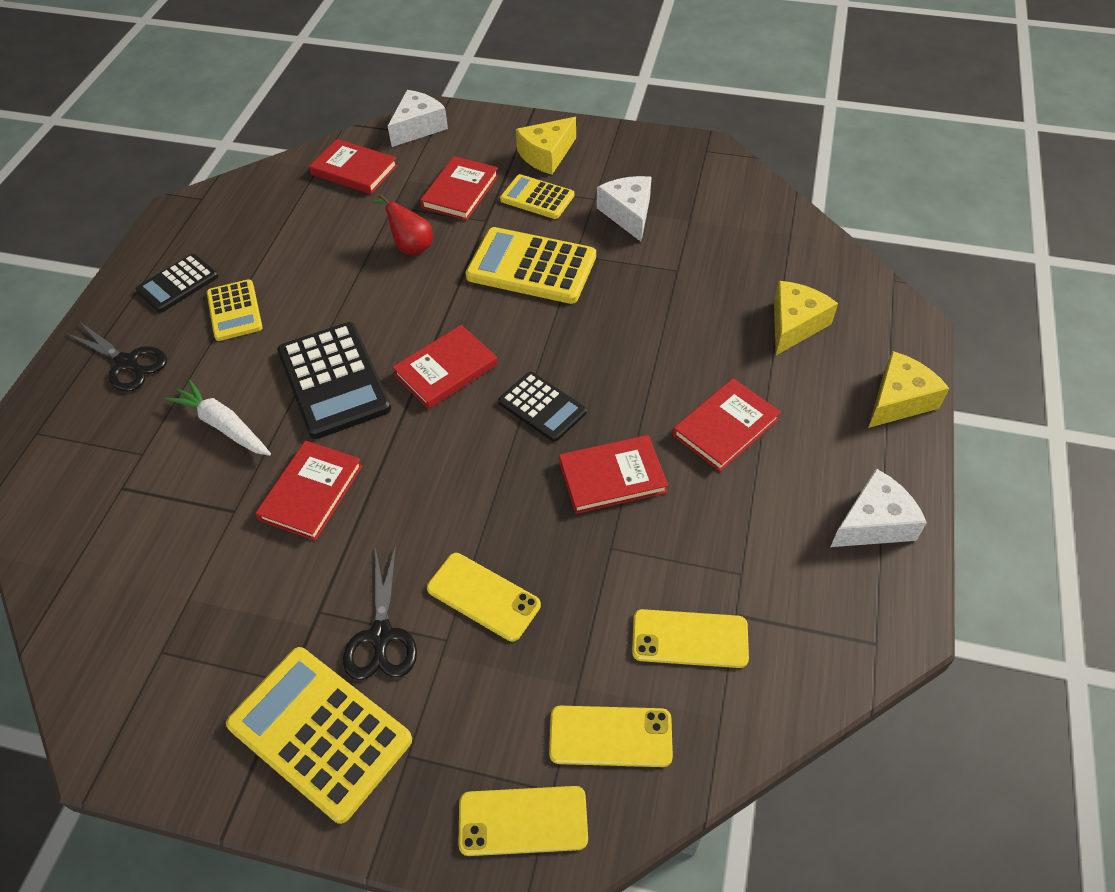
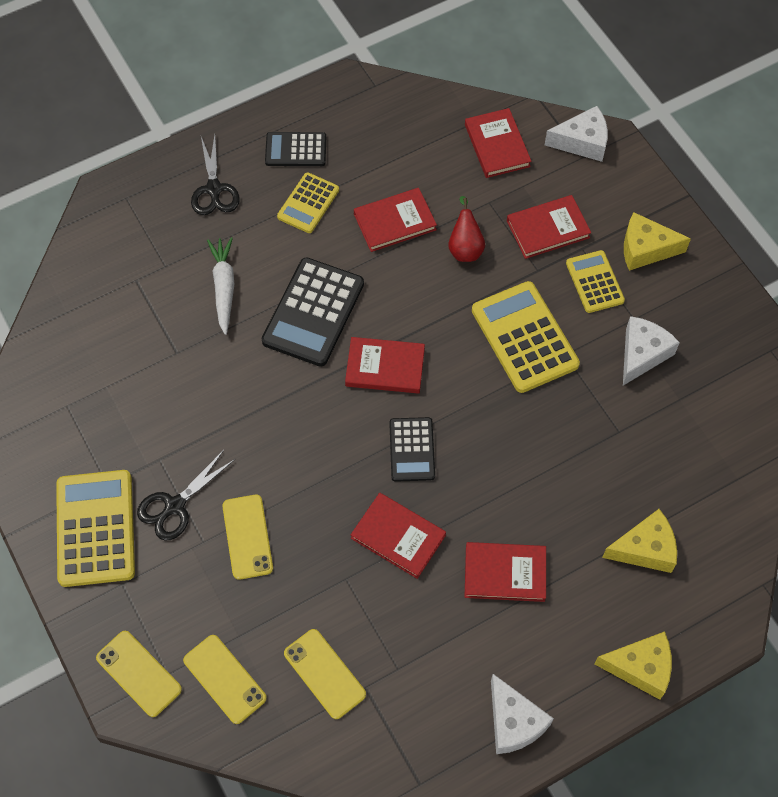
camera: 45 degrees right, 10 degrees up
red book [255,441,363,541] -> red book moved to [354,188,437,252]
white cheese [831,468,927,547] -> white cheese turned 45 degrees clockwise [491,674,554,754]

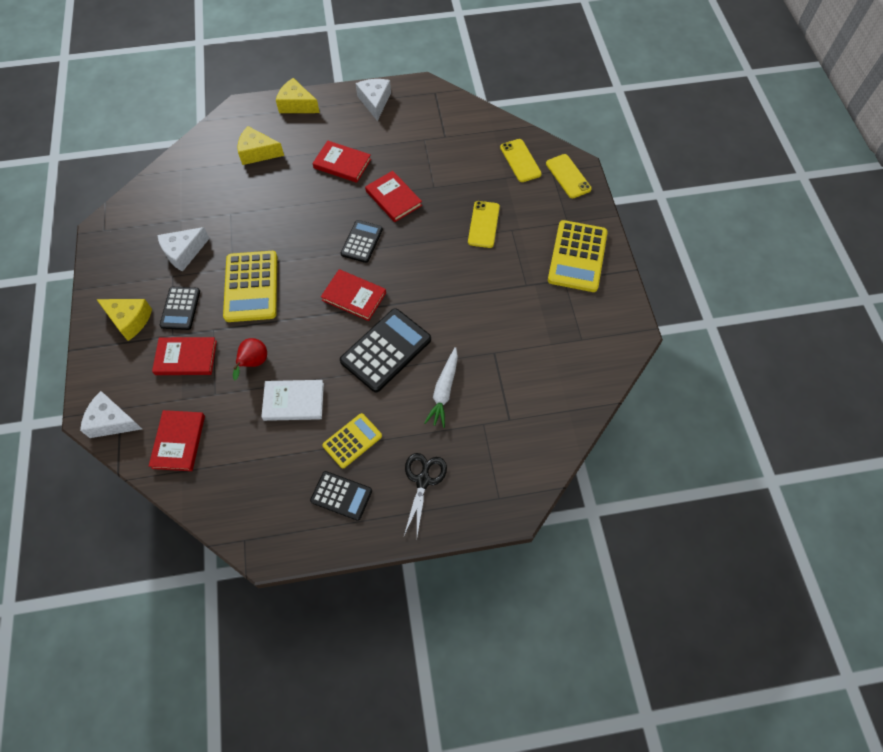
camera: 160 degrees left, 0 degrees up
black scissors [137,450,235,541] -> none
yellow phone [284,629,366,719] -> none
red book [354,188,437,252] -> white book [261,380,324,421]
yellow calculator [566,250,625,313] -> black calculator [160,287,200,330]

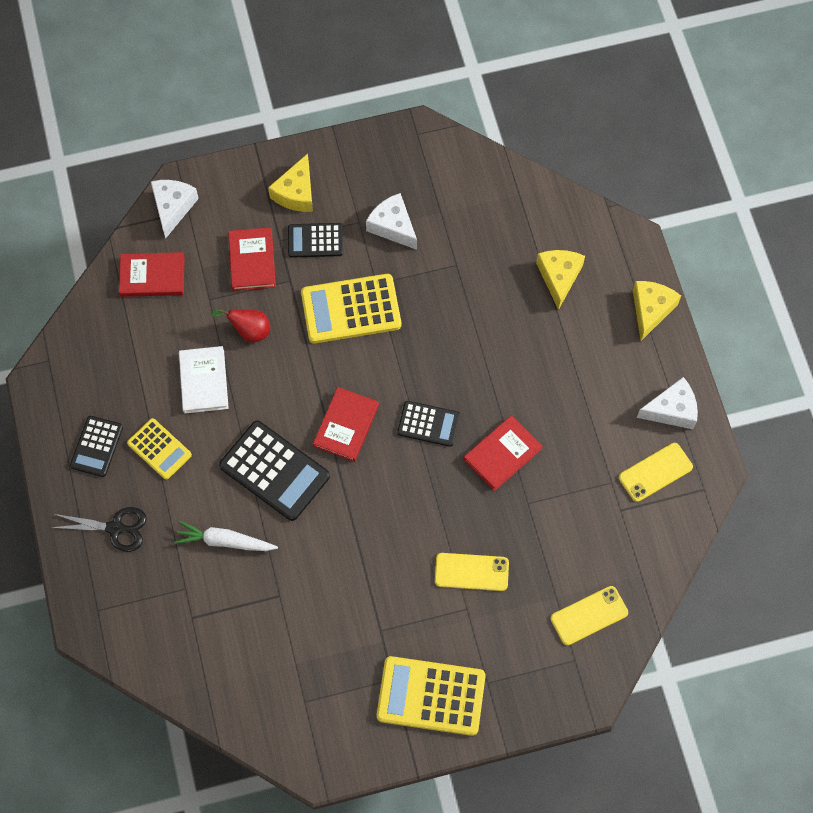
camera: 85 degrees right, 5 degrees up
red book [312,141,371,183] -> none
yellow phone [546,154,592,198] -> yellow phone moved to [619,443,693,502]

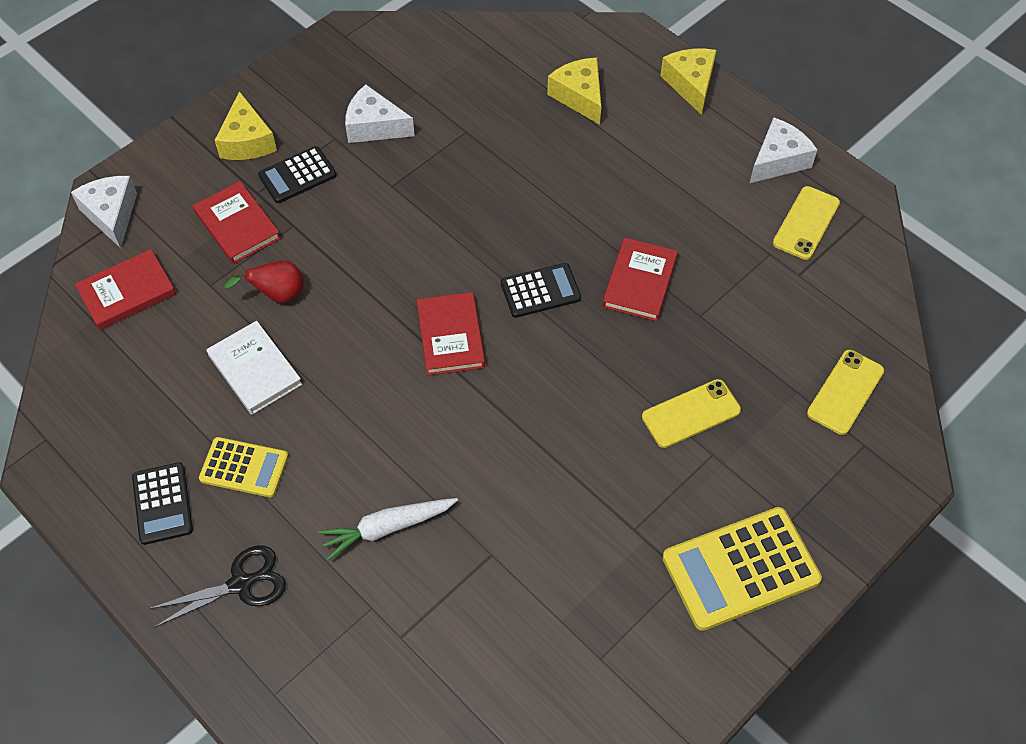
camera: 30 degrees left, 10 degrees down
black calculator [219,421,330,521] -> none
yellow calculator [301,274,401,344] -> none

